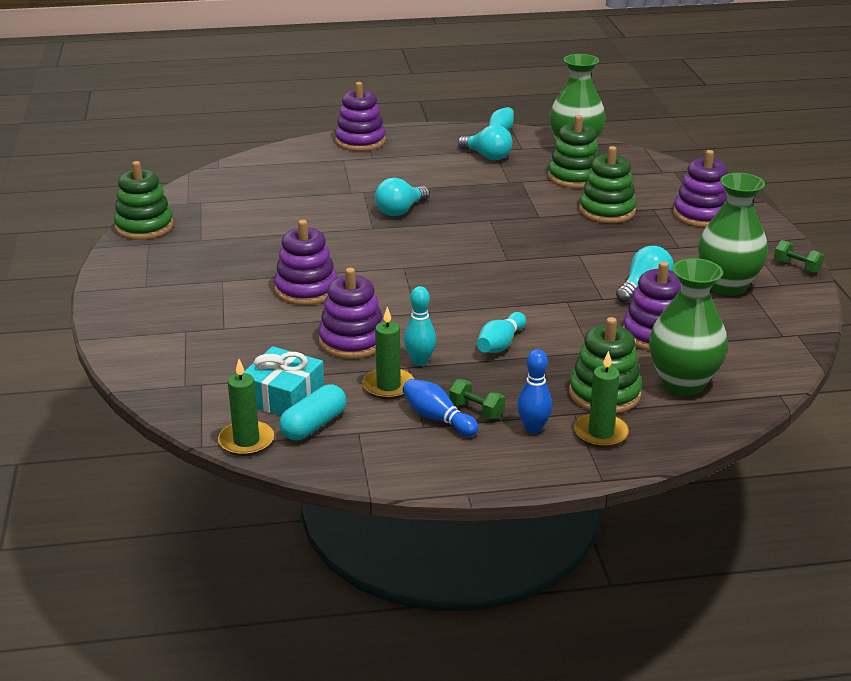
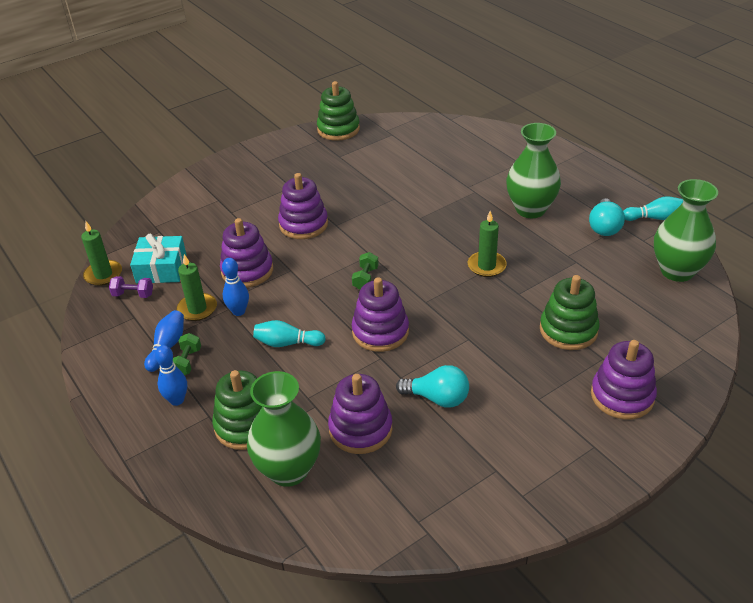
camera: 65 degrees right, 10 degrees up
turquoise capsule [279,384,346,440] -> purple dumbbell [109,276,153,298]
purple stacking toy [335,82,386,151] -> purple stacking toy moved to [352,277,409,352]
turquoise light bulb [375,178,430,216] -> none
turquoise bowling pin [404,286,436,366] -> blue bowling pin [222,258,249,316]
green stacking toy [548,115,600,188] -> none
green candle [574,351,629,448] -> green candle moved to [468,211,507,277]
green vase [698,173,768,296] -> green vase moved to [506,123,561,218]
green dumbbell [774,240,824,274] -> green dumbbell moved to [352,252,379,289]

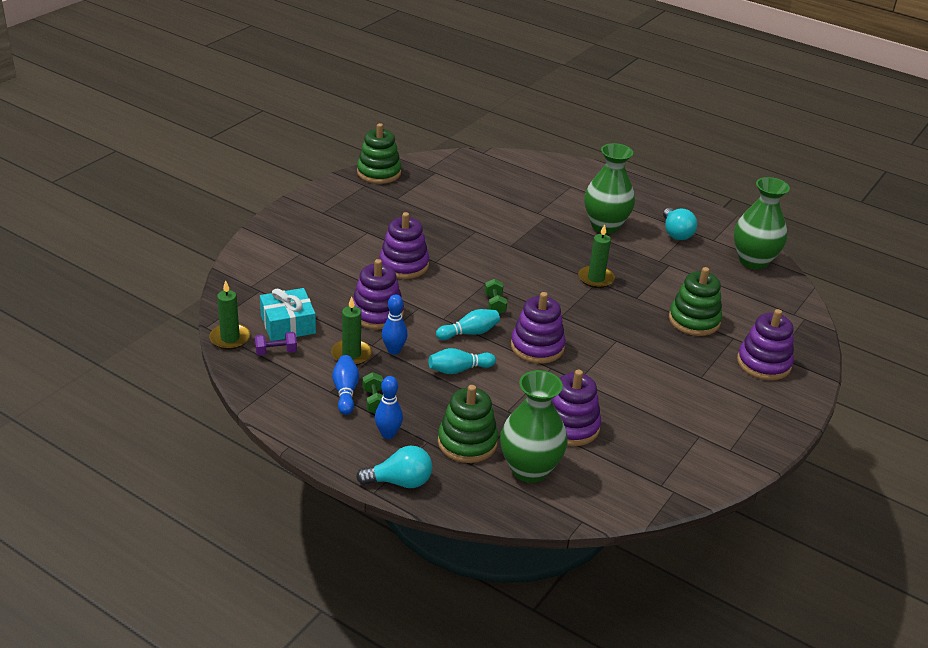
camera: 25 degrees left, 5 degrees down
turquoise light bulb [396,365,469,408] -> turquoise light bulb moved to [356,446,432,488]
turquoise bowling pin [623,197,683,221] -> turquoise bowling pin moved to [436,309,500,340]

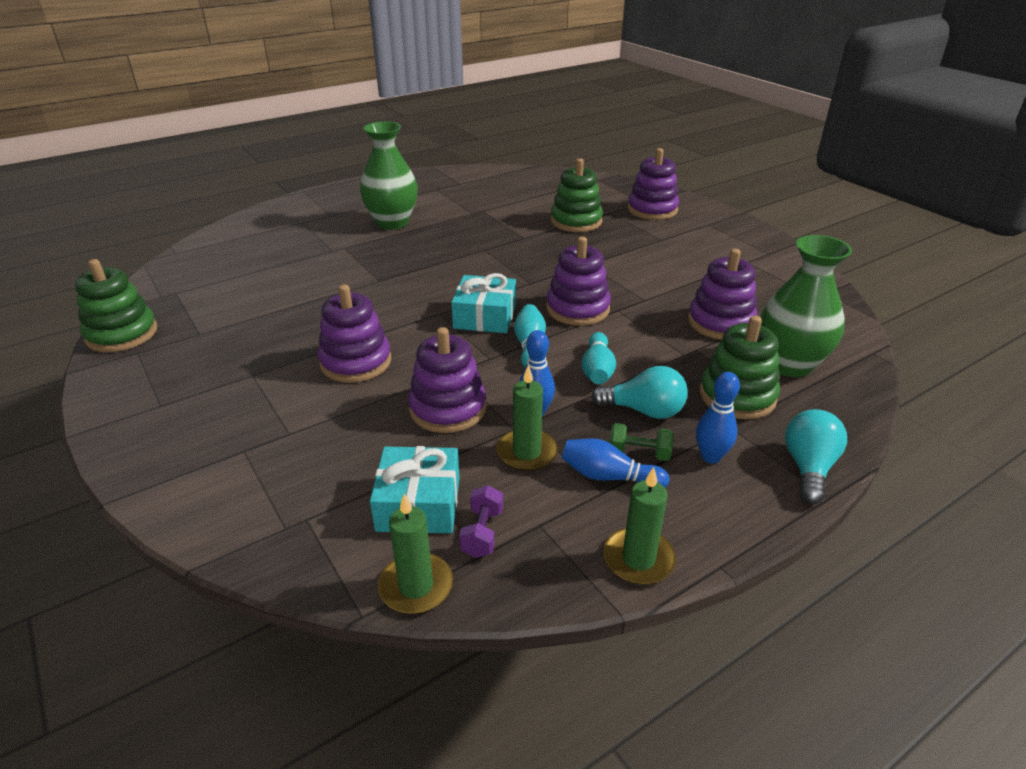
camera: 65 degrees left, 0 degrees up
green dumbbell [485,279,507,314] -> turquoise gift [451,273,516,333]
green candle [578,224,615,288] -> green candle moved to [603,467,676,585]
turquoise light bulb [663,208,697,240] -> turquoise light bulb moved to [591,366,688,419]
green vase [734,177,790,269] -> none

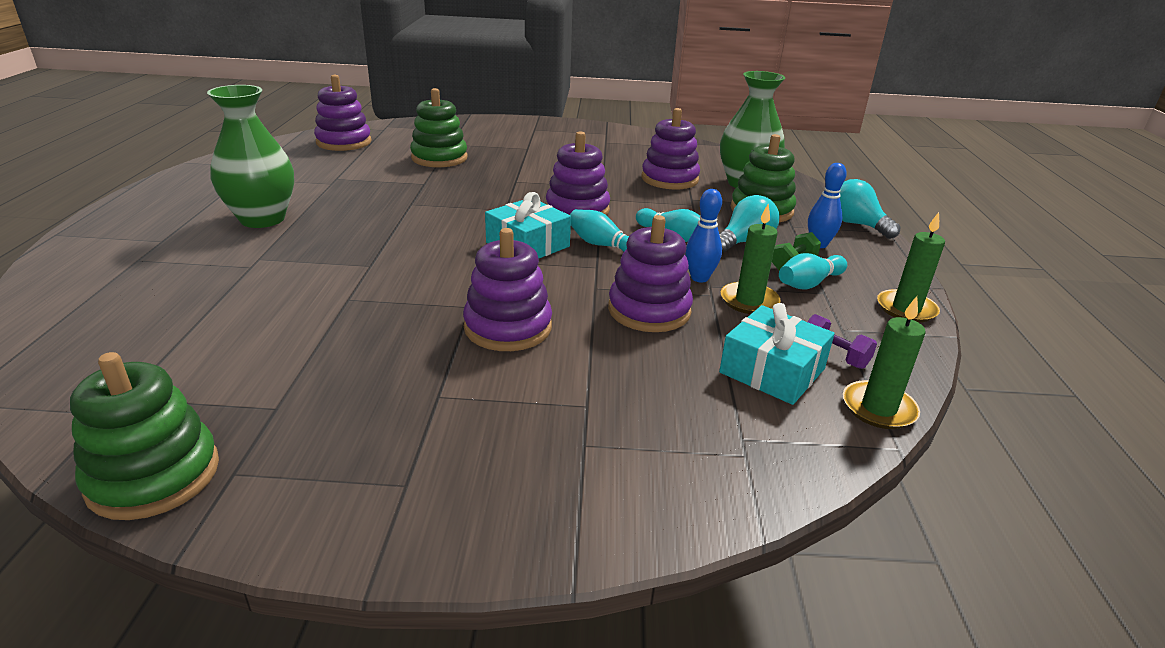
camera: 55 degrees left, 5 degrees down
blue bowling pin [562,438,669,488] -> turquoise bowling pin [779,253,847,289]
purple stacking toy [627,148,679,220] -> purple stacking toy moved to [314,75,371,151]

